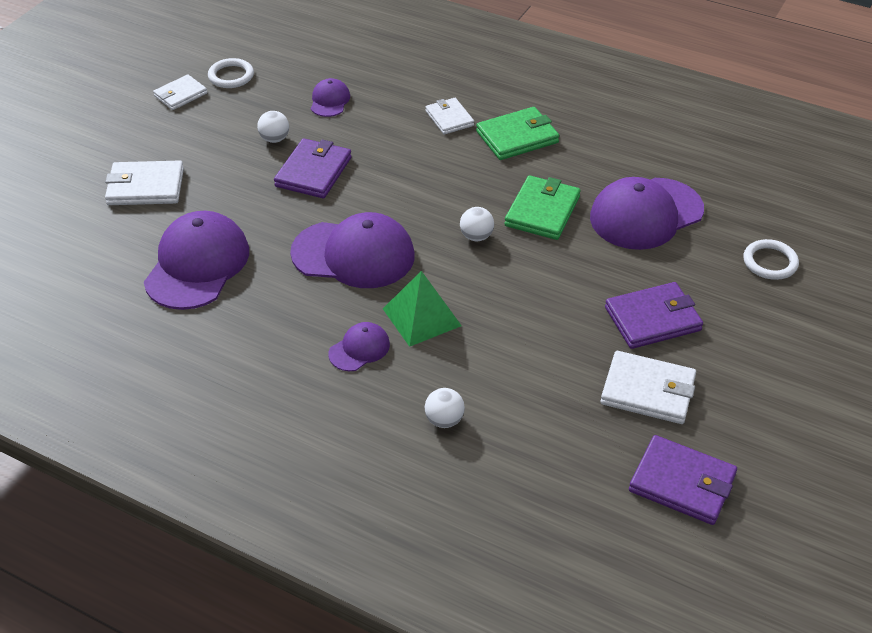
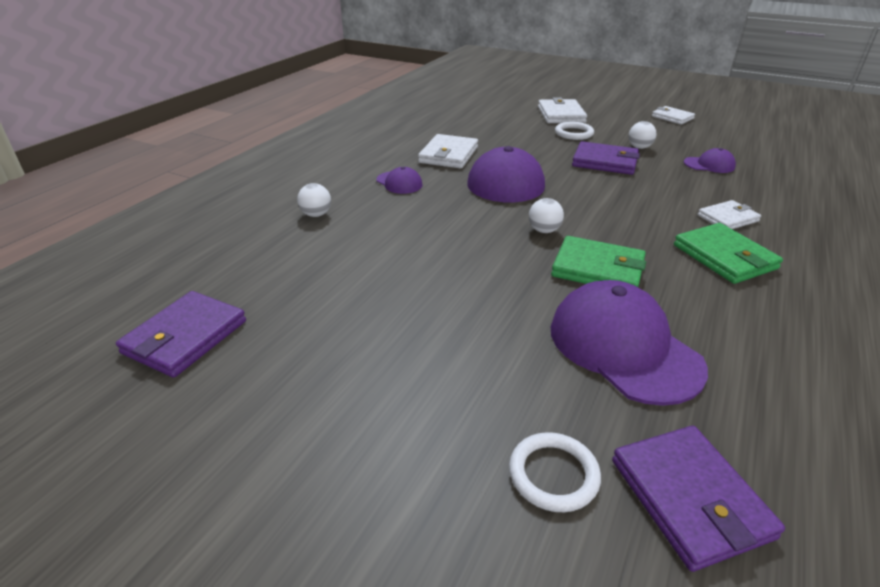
camera: 90 degrees right, 10 degrees down
purple cap [144,211,249,310] -> none
white ring [208,58,254,88] -> white ring moved to [555,122,594,140]
green pyramid [383,271,462,347] -> none
white wallet [601,351,696,424] -> white wallet moved to [418,134,478,169]
purple wallet [605,282,703,349] -> purple wallet moved to [612,426,785,572]

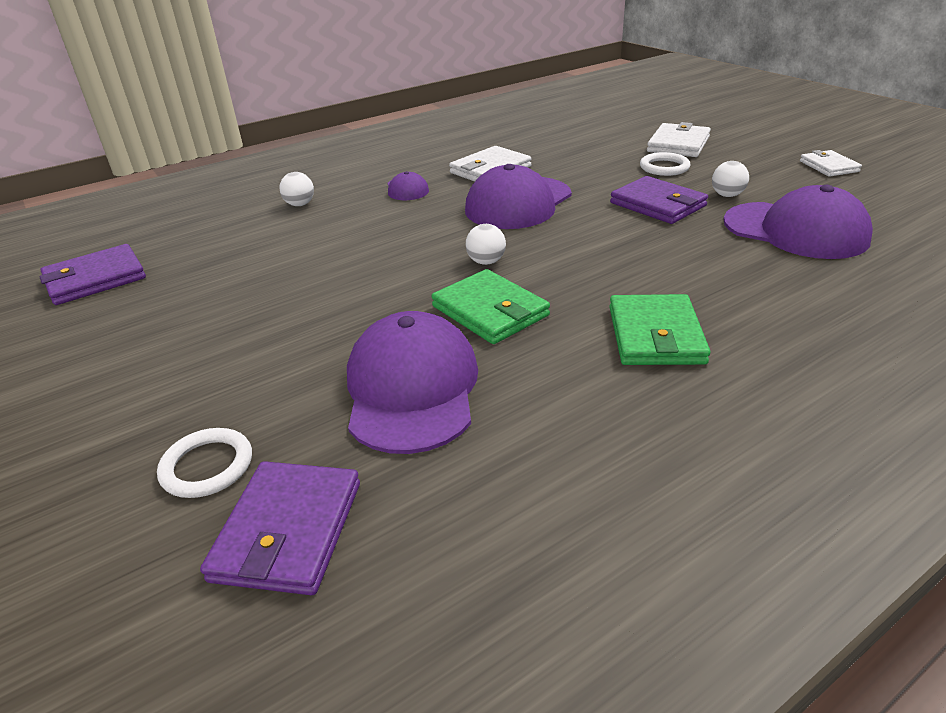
camera: 30 degrees right, 0 degrees up
purple cap [684,148,736,173] -> purple cap [723,185,873,259], size x2.05
white wallet [698,200,761,229] -> none

